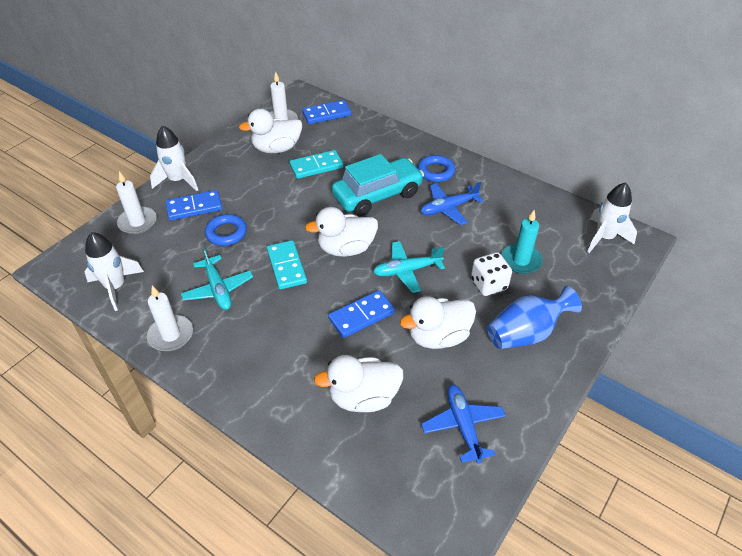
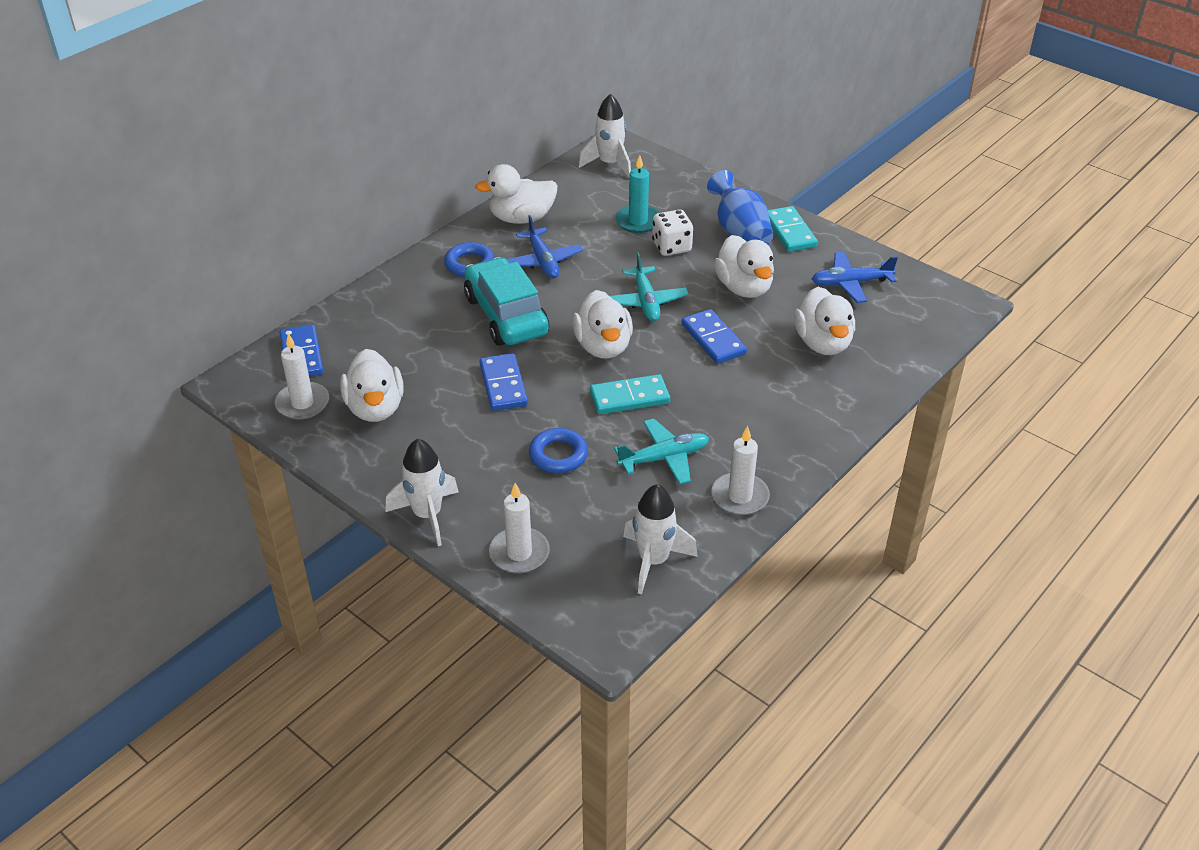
camera: 85 degrees left, 5 degrees down
blue domino [166,190,222,221] -> blue domino moved to [479,353,528,411]
turquoise domino [289,150,343,179] -> turquoise domino moved to [768,206,818,252]
none -> white duck [475,164,558,224]

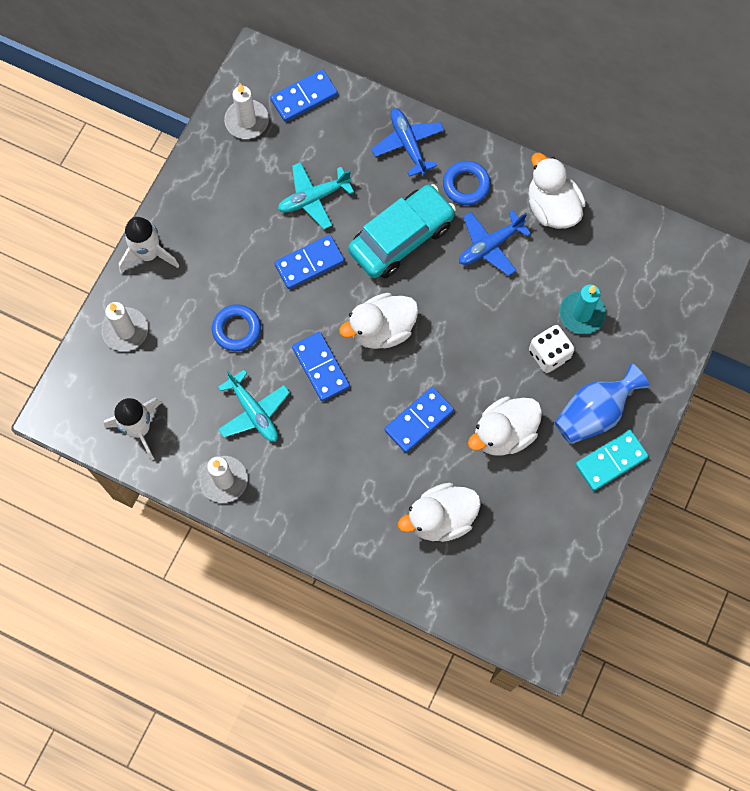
camera: 75 degrees right, 30 degrees up
white duck [340,349,404,422] -> none
white rocket [578,94,631,177] -> none
turquoise domino [590,374,670,414] -> blue domino [292,332,350,401]
turquoise plane [610,252,688,321] -> turquoise plane moved to [278,162,354,229]
blue plane [812,252,898,303] -> blue plane moved to [372,108,444,177]

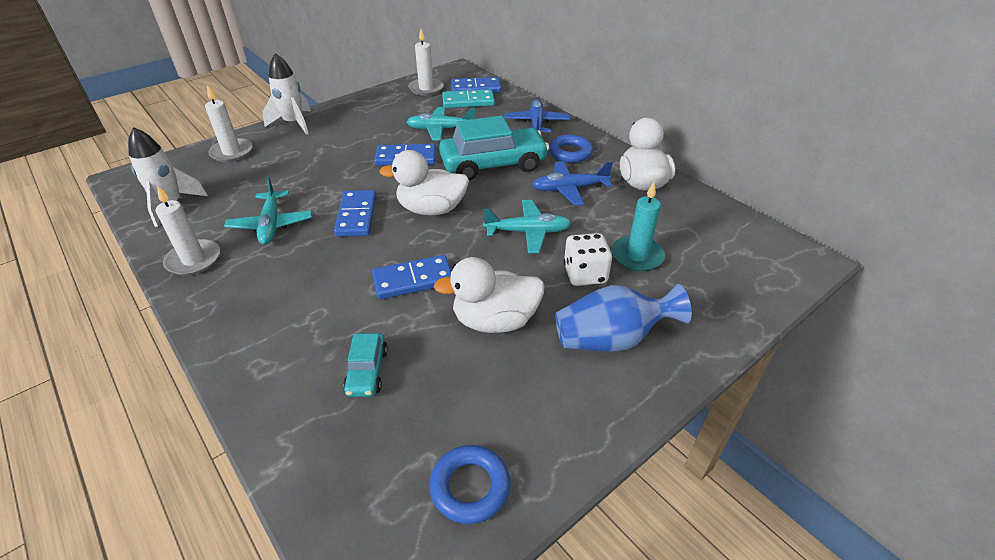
camera: 25 degrees right, 30 degrees down
blue ring [212,304,261,351] -> blue ring moved to [429,445,510,524]
white duck [398,483,481,542] -> turquoise car [343,333,388,397]
turquoise domino [575,430,648,491] -> turquoise domino moved to [442,89,495,108]
none -> turquoise plane [483,200,572,253]

